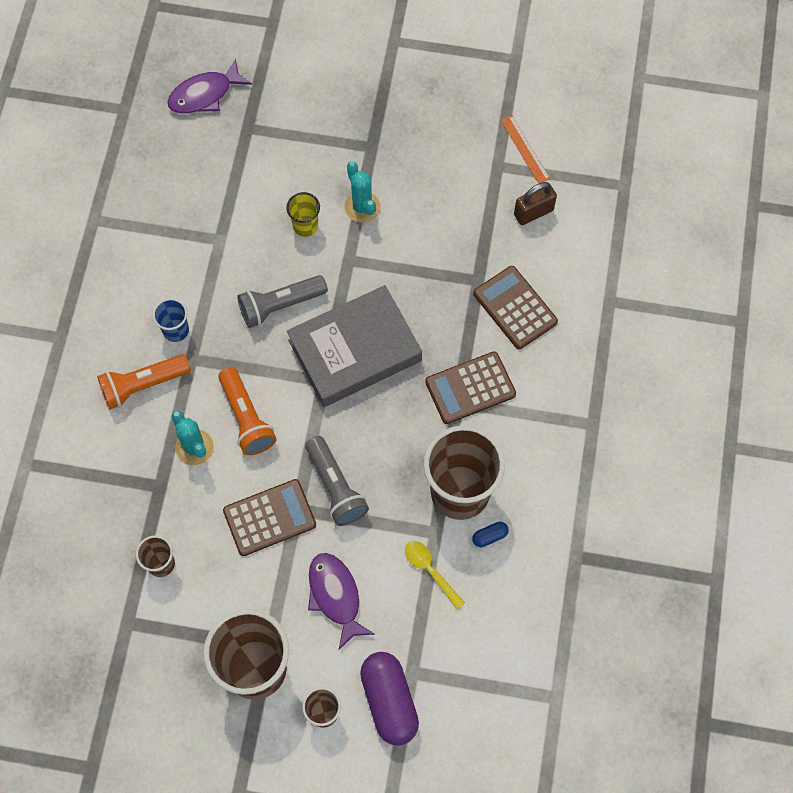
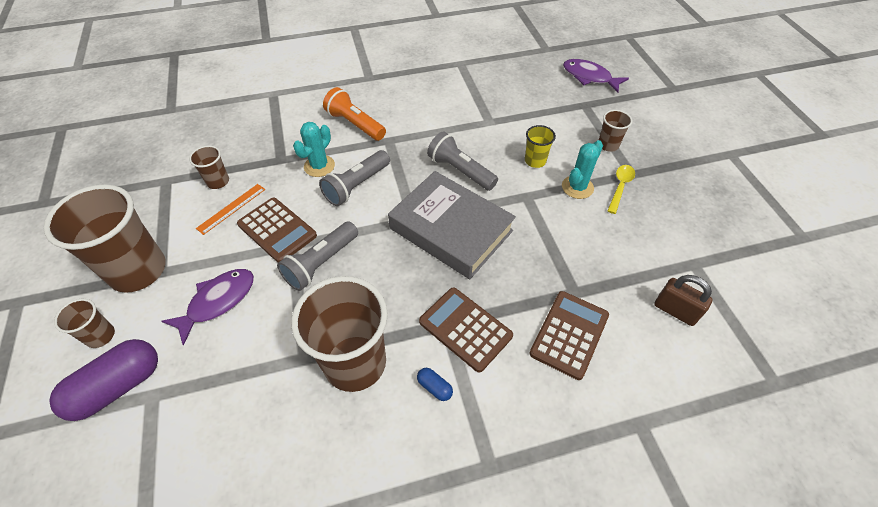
camera: 65 degrees right, 15 degrees down
blue cup [153,298,189,342] -> none
orange flashlight [218,367,276,455] -> grey flashlight [319,150,390,206]
yellow spoon [405,541,465,609] -> yellow spoon moved to [607,165,635,214]
blue capsule [472,522,509,547] -> blue capsule moved to [417,368,453,401]
orange ruler [501,115,550,184] -> orange ruler moved to [196,184,265,235]
none -> brown cup [599,110,632,152]

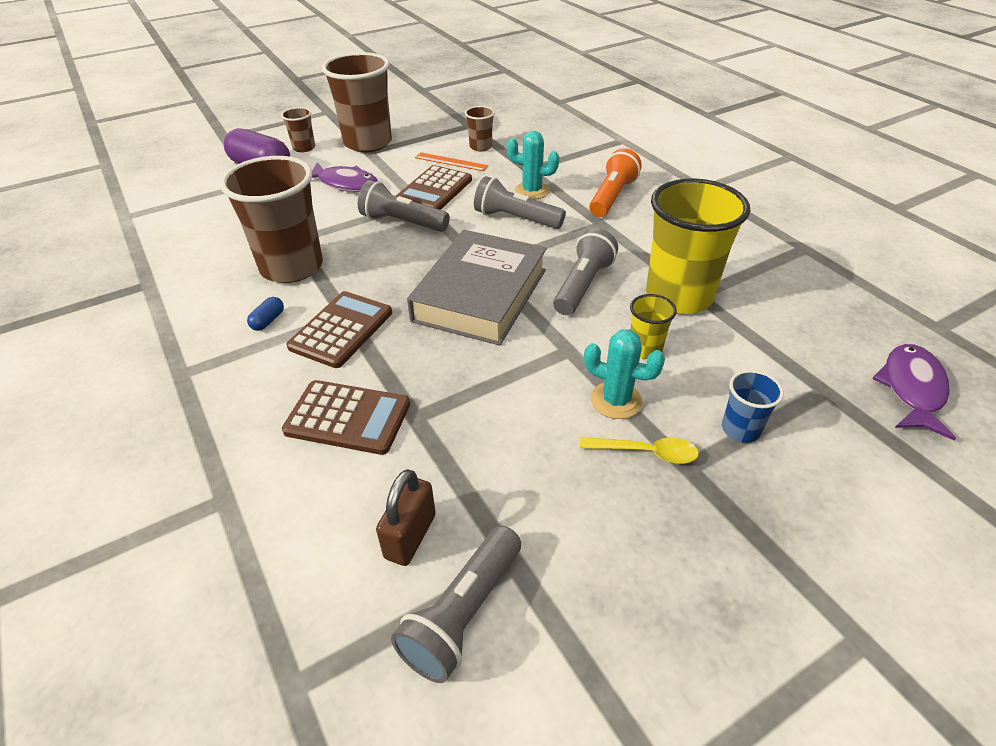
camera: 75 degrees right, 10 degrees down
brown cup [599,110,632,152] -> blue cup [722,370,784,443]
none -> grey flashlight [391,526,521,683]
none -> yellow cup [646,179,750,314]

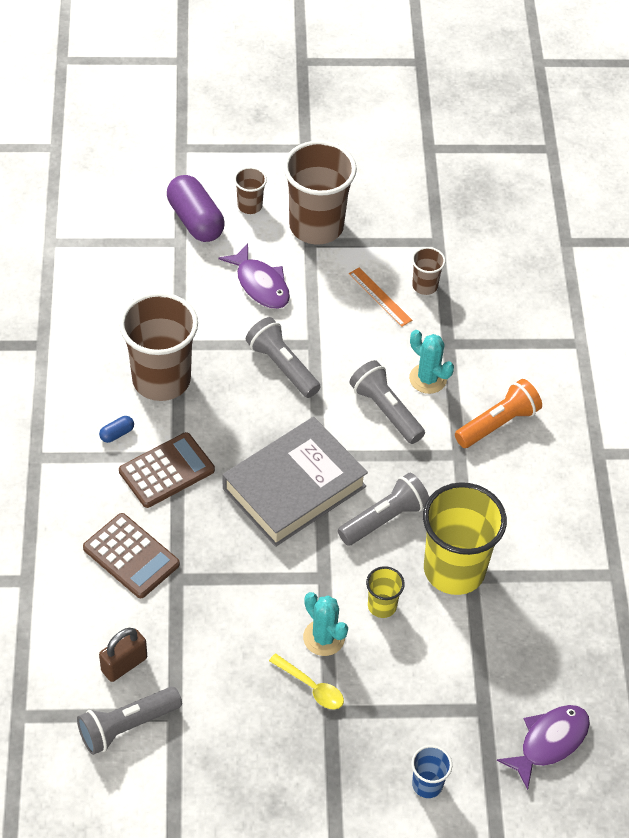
camera: 25 degrees right, 10 degrees up
brown calculator [396,165,472,210] -> none
blue cup [722,370,784,443] -> blue cup moved to [411,745,452,798]

